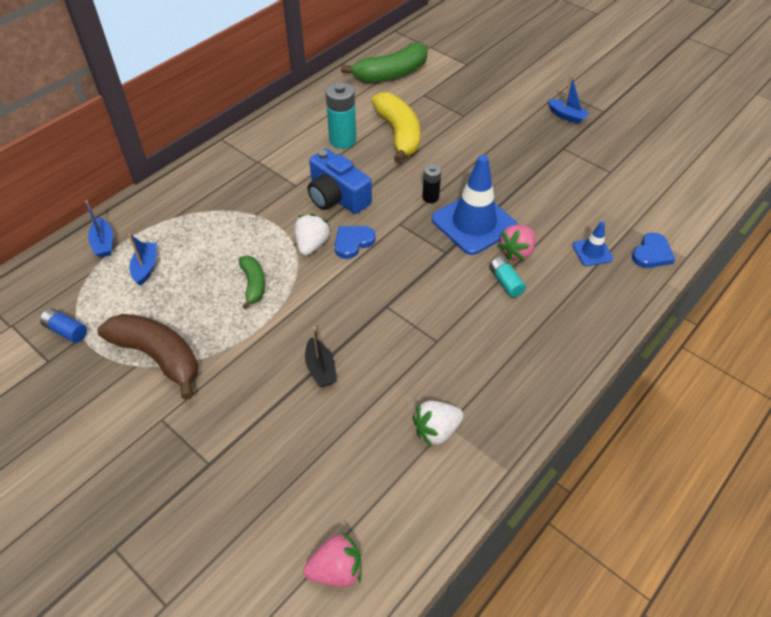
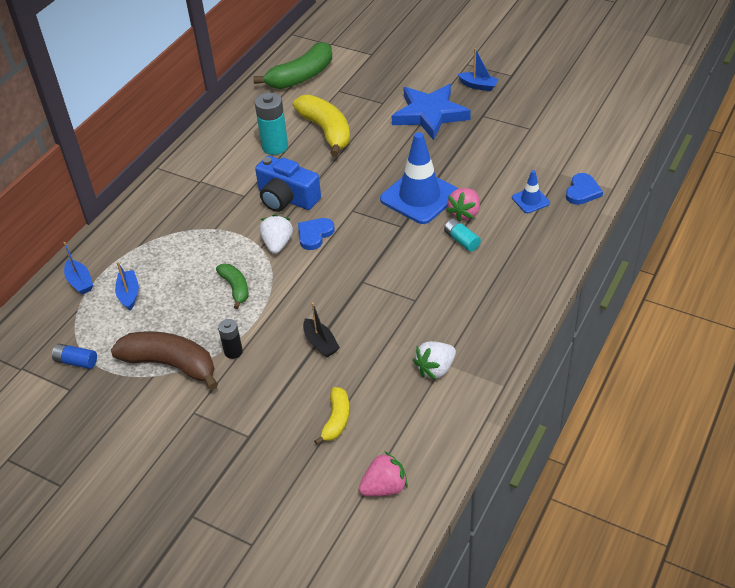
camera: 10 degrees left, 5 degrees down
black battery [422,164,441,203] -> black battery moved to [218,319,243,359]
none -> yellow banana [314,387,349,445]
none -> blue star [392,84,471,140]

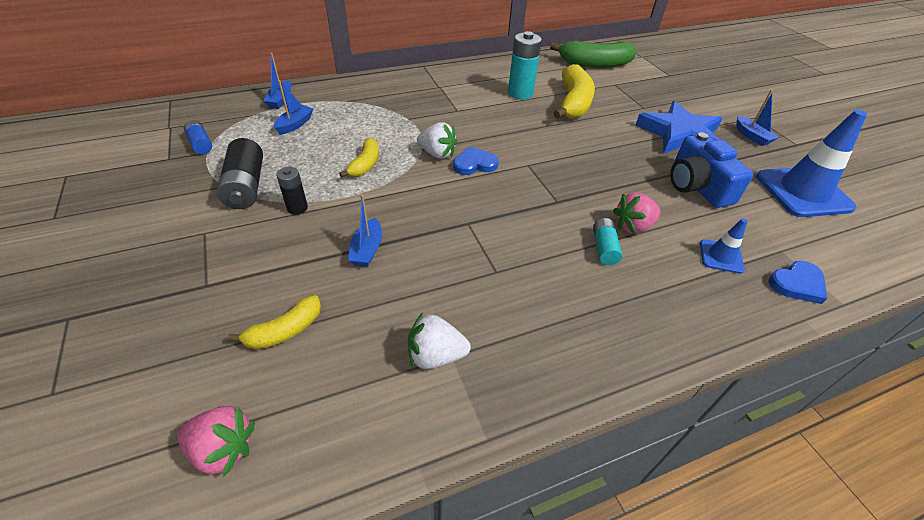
camera: 35 degrees right, 0 degrees up
brown banana [111,331,218,390] -> black battery [217,138,263,209]
green banana [216,264,249,309] -> yellow banana [339,138,379,178]
blue camera [255,156,321,212] -> blue camera moved to [670,132,754,208]
white strawberry [260,214,293,254] -> white strawberry turned 75 degrees clockwise [417,122,457,159]
black boat [303,302,340,358] -> blue boat [348,195,382,267]
blue traffic cone [380,132,458,224] -> blue traffic cone moved to [756,110,867,217]

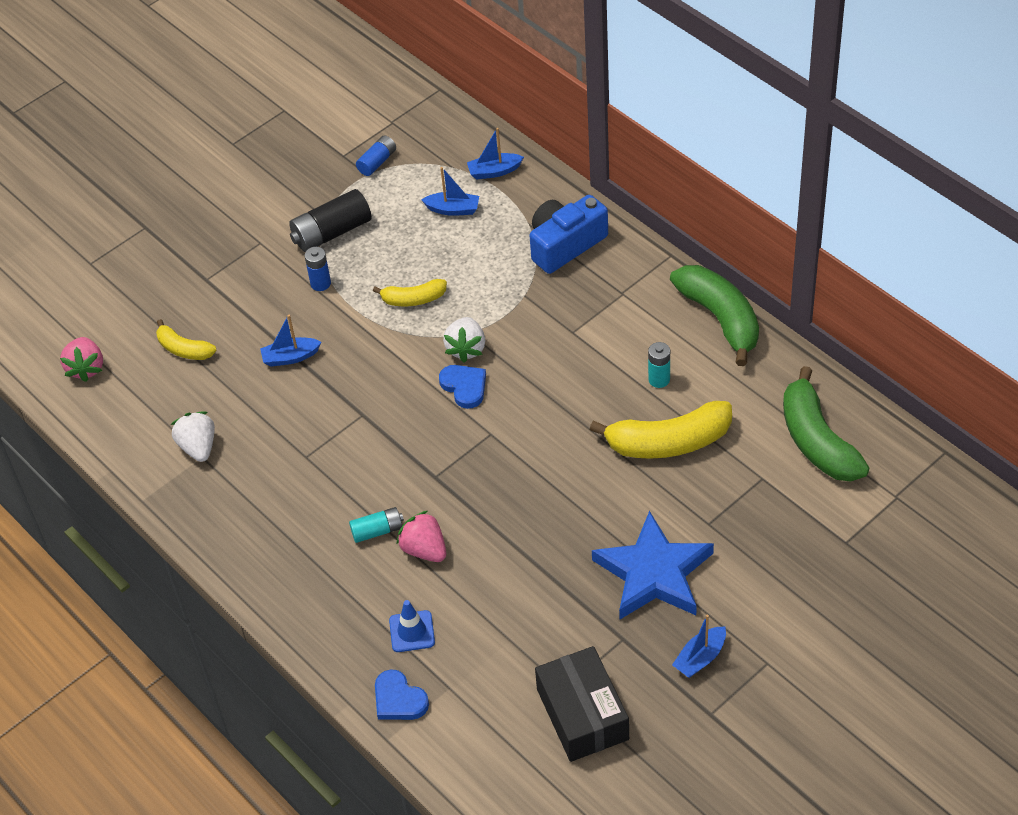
camera: 75 degrees right, 5 degrees up
black battery [276,167,308,215] -> blue battery [305,247,331,291]
turquoise battery [508,31,542,99] -> turquoise battery [648,342,670,388], size x0.58
blue camera [670,132,754,208] -> blue camera moved to [530,195,608,274]
blue traffic cone [756,110,867,217] -> black box [535,646,629,762]
none -> green banana [670,265,759,366]

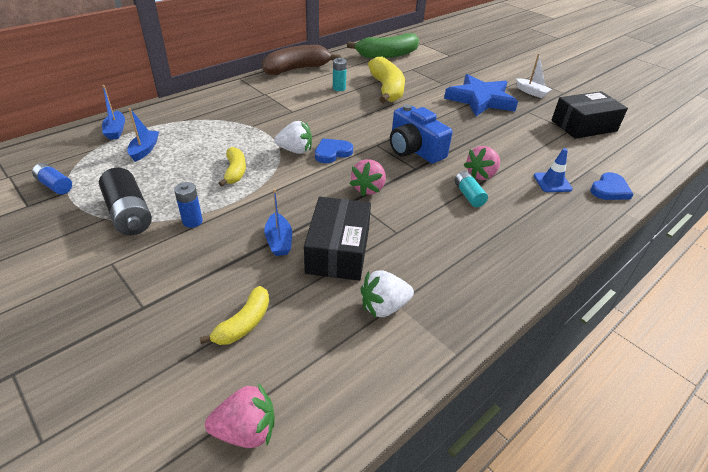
camera: 95 degrees left, 10 degrees down
blue camera [530,195,608,274] -> blue camera moved to [390,104,453,164]
green banana [670,265,759,366] -> brown banana [262,45,340,75]
blue boat [672,614,726,678] -> white boat [516,53,552,98]
none -> black box [304,197,371,281]
none -> pink strawberry [350,159,386,196]

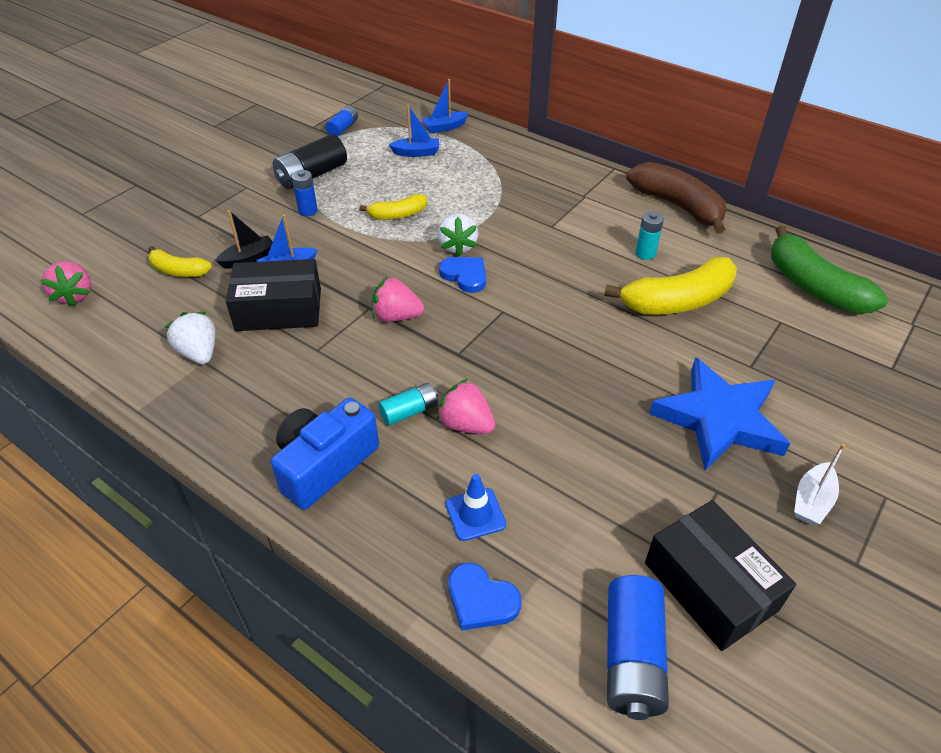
camera: 80 degrees right, 5 degrees up
blue camera [390,104,453,164] -> blue camera moved to [271,398,379,510]
none -> black boat [215,210,273,269]
none -> blue battery [607,575,669,720]

